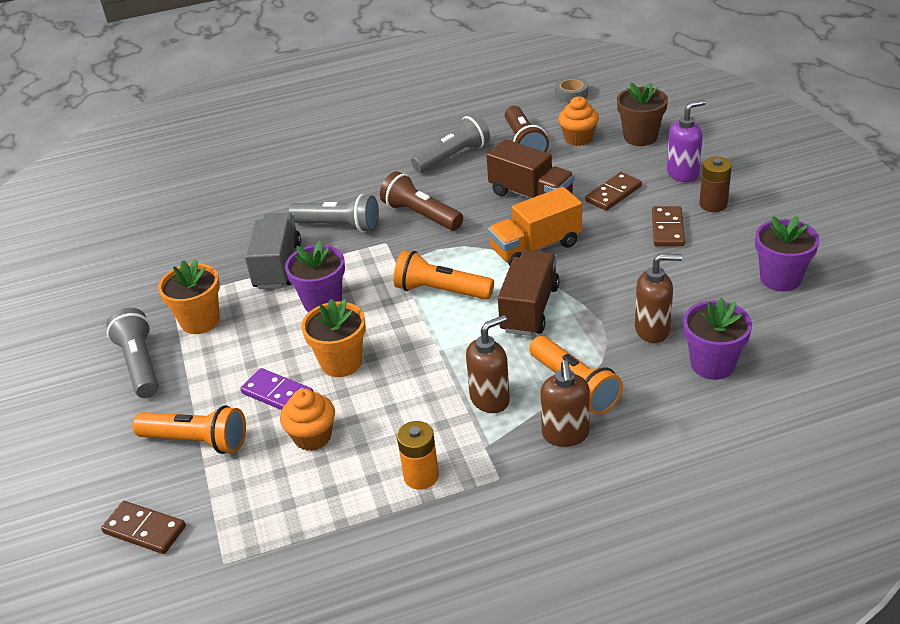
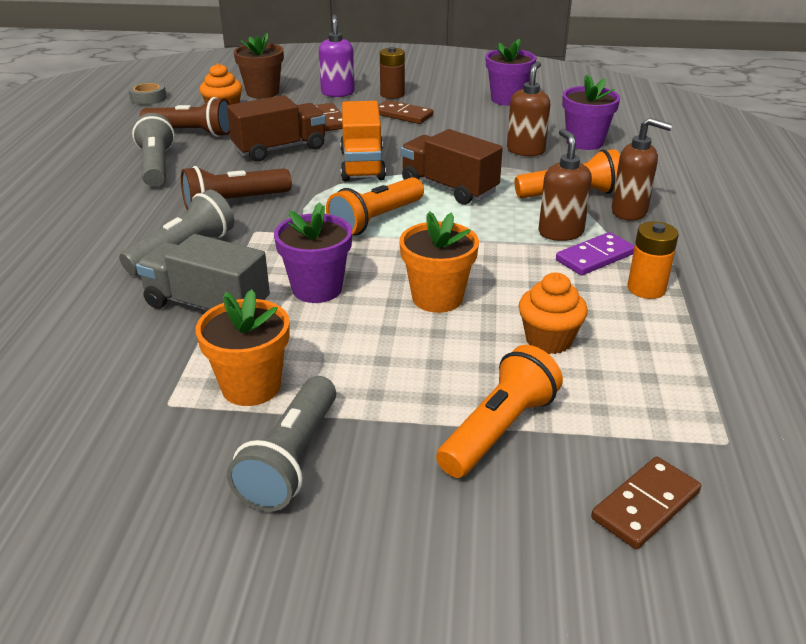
camera: 70 degrees left, 5 degrees down
grey flashlight [106,308,159,398] -> grey flashlight turned 75 degrees counterclockwise [227,376,336,512]
purple domino [240,368,313,410] -> purple domino moved to [556,232,635,275]

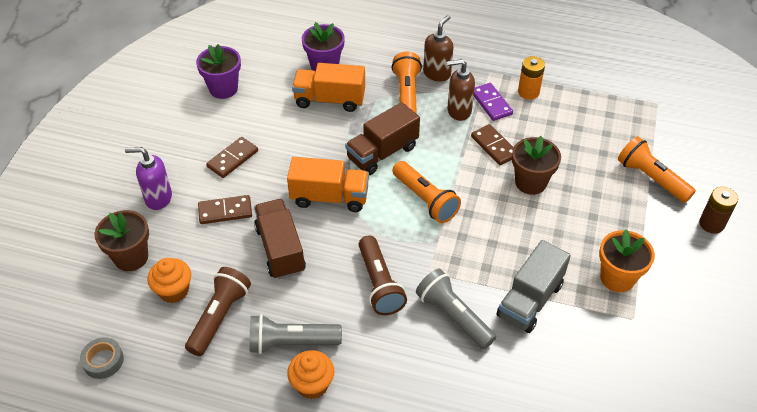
camera: 80 degrees left, 15 degrees up
grey flashlight [227,376,336,512] -> none
purple flower pot [274,202,352,303] -> none
brown battery [380,47,405,99] -> brown battery moved to [699,187,738,234]
orange flower pot [399,211,479,313] -> brown flower pot [512,136,561,195]
brown soap dispenser [507,61,550,156] -> orange truck [292,63,365,112]
orange cupcake [519,273,588,354] -> orange cupcake moved to [287,350,334,399]
brown domino [591,457,701,549] -> brown domino moved to [471,124,514,165]

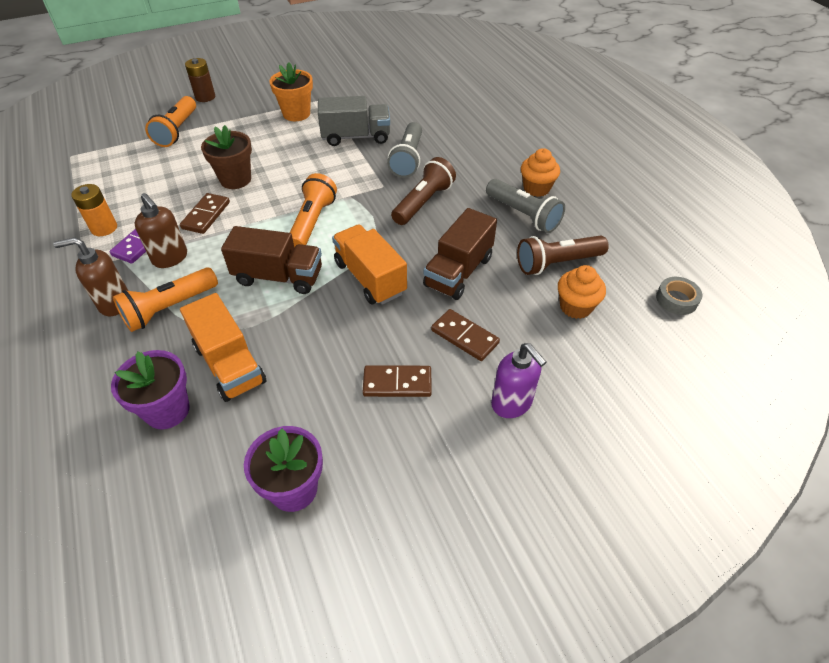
camera: 130 degrees left, 0 degrees up
brown flower pot [95,210,149,271] -> none

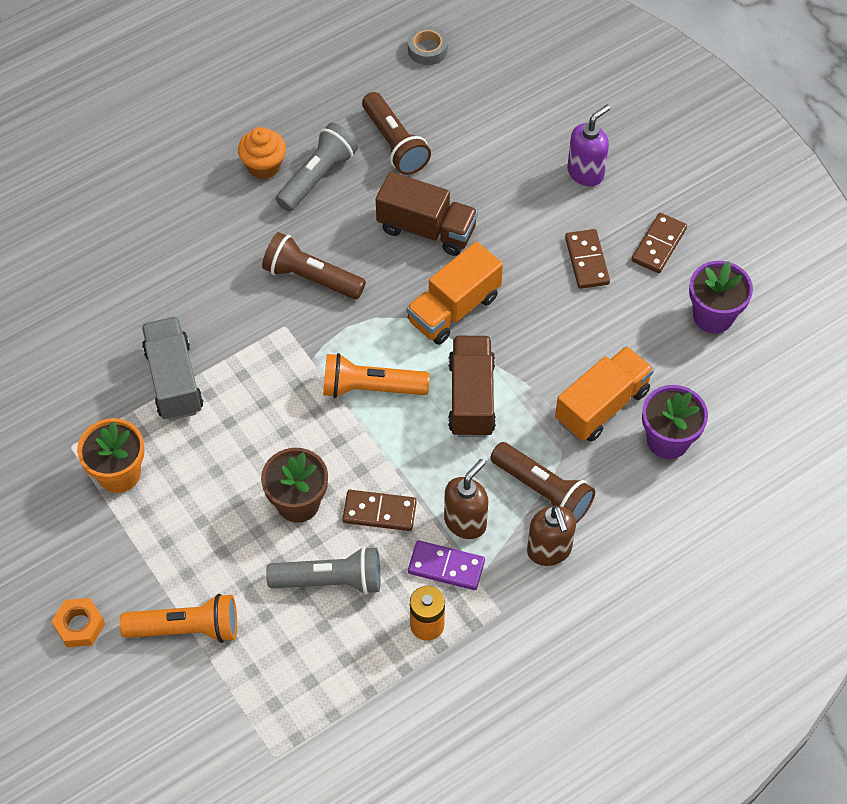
camera: 100 degrees left, 10 degrees up
orange flashlight [113,267,218,332] -> brown flashlight [491,442,595,523]
brown battery [185,58,215,102] -> orange nut [51,598,105,647]
grey flashlight [387,122,422,178] -> grey flashlight moved to [266,546,381,595]
brown domino [431,309,500,361] -> brown domino moved to [632,213,687,273]
orange cupcake [558,265,606,319] -> none

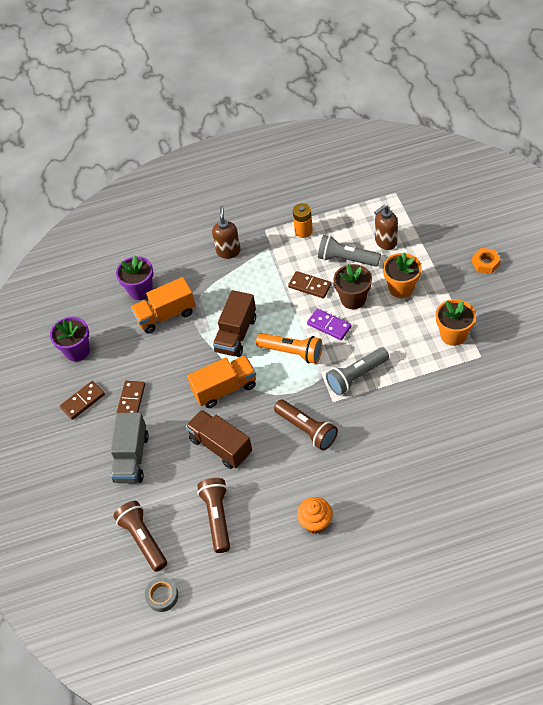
camera: 155 degrees left, 5 degrees down
orange flashlight [119,594,237,643] -> none
grey truck [142,316,203,421] -> grey truck moved to [110,413,149,483]
grey flashlight [276,123,358,211] -> grey flashlight moved to [326,347,389,395]
purple domino [408,540,485,590] -> purple domino moved to [307,309,352,340]
brown soap dispenser [444,459,488,539] -> brown soap dispenser moved to [374,205,398,250]
brown flashlight [491,442,595,523] -> brown flashlight moved to [113,501,167,572]
purple soap dispenser [567,105,610,187] -> none
none -> orange flower pot [383,252,421,298]

